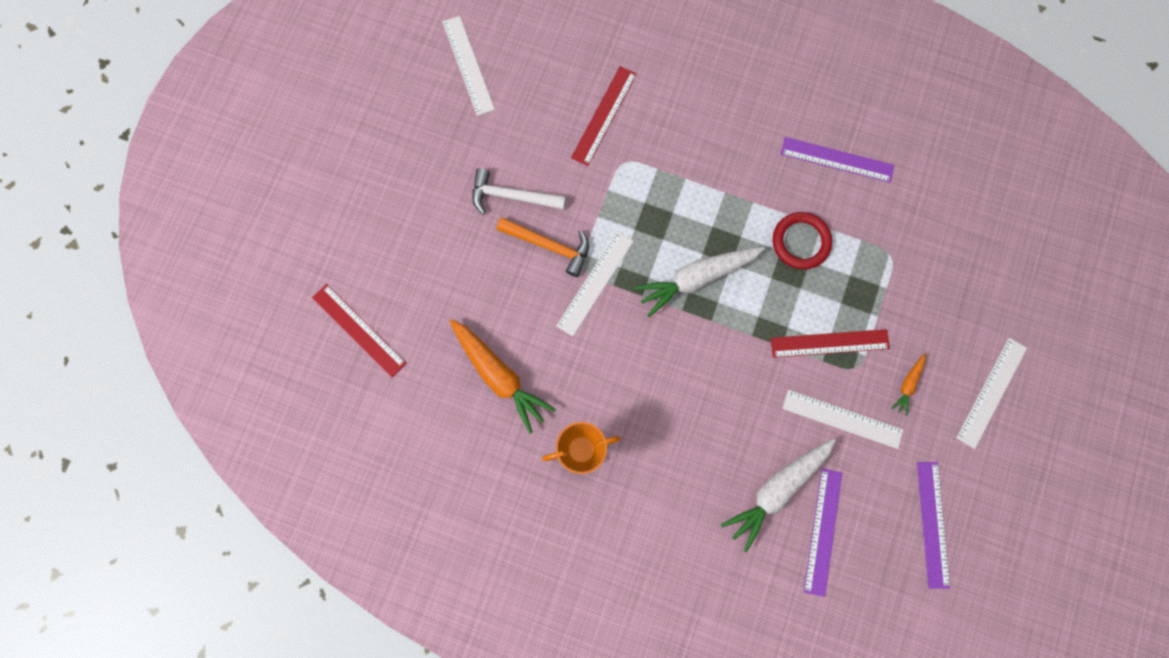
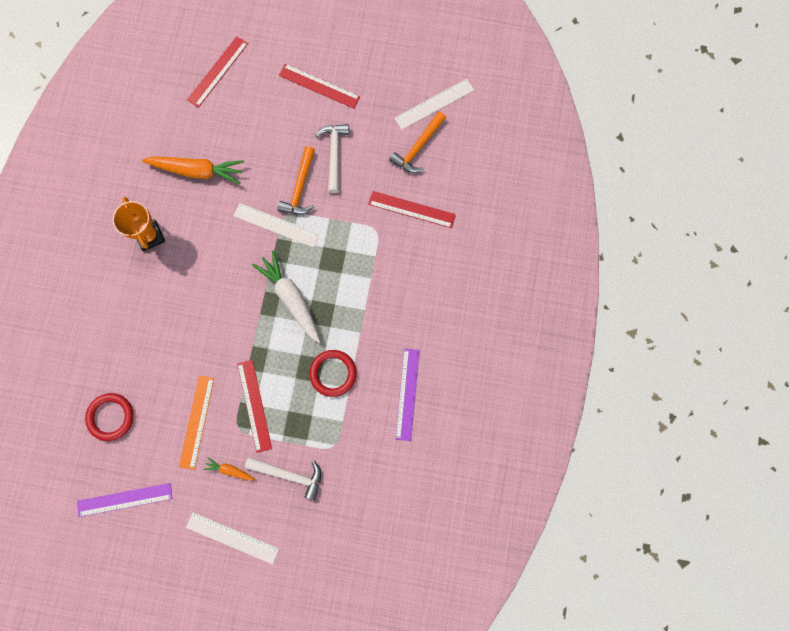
camera: 80 degrees right, 0 degrees up
orange carrot [450,319,556,434] -> orange carrot turned 120 degrees counterclockwise [142,156,244,184]
white carrot [721,438,836,552] -> none
white ruler [782,390,903,449] -> orange ruler [179,376,214,470]
purple ruler [804,468,842,597] -> red ring [85,393,134,441]
none -> white hammer [245,457,321,500]
none -> red ruler [279,64,360,109]
none -> orange hammer [389,111,446,173]

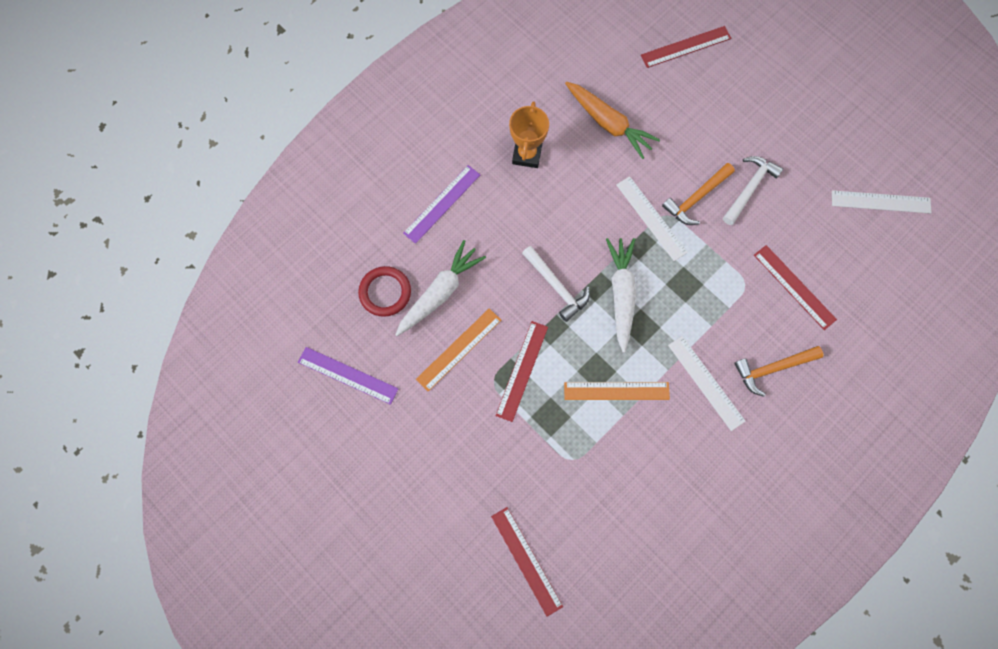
camera: 35 degrees right, 5 degrees down
white ruler [186,512,279,564] -> white ruler moved to [668,336,746,431]
orange carrot [203,457,255,480] -> none
white hammer [245,457,321,500] -> white hammer moved to [522,246,590,322]
red ruler [279,64,360,109] -> red ruler moved to [491,507,563,617]
red ring [309,350,357,397] -> orange ruler [564,382,670,400]
orange hammer [389,111,446,173] -> orange hammer moved to [734,346,824,397]
purple ruler [395,348,420,441] -> purple ruler moved to [403,165,480,244]
none -> white carrot [395,240,486,336]

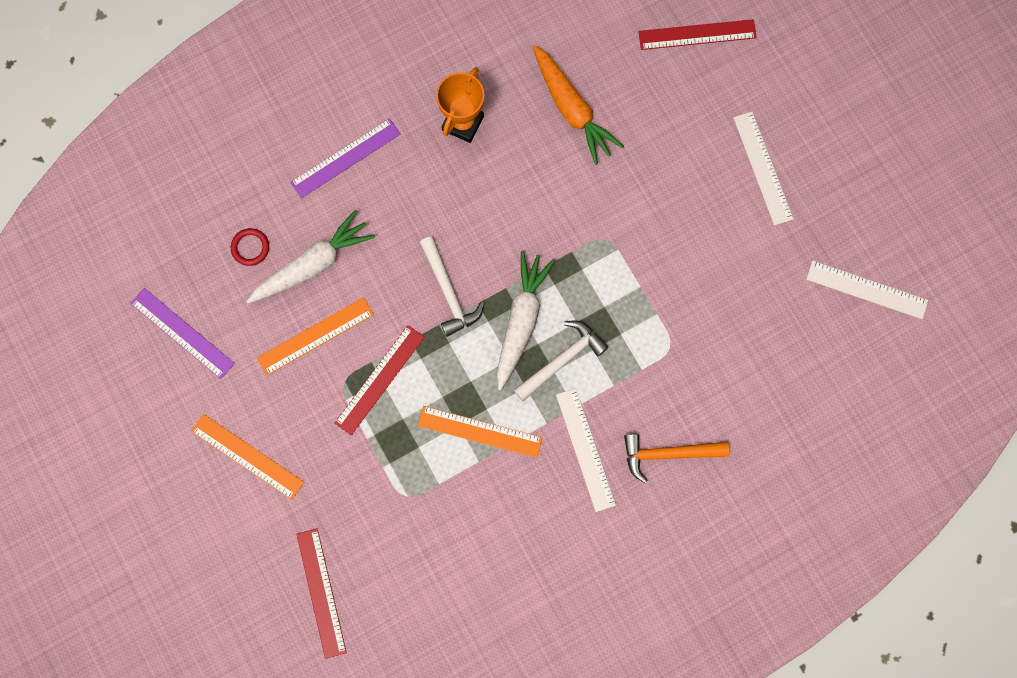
camera: 15 degrees right, 5 degrees up
red ring [358,266,411,317] -> red ring [231,228,269,266], size x0.62
white ruler [616,176,688,261] -> white ruler moved to [733,112,793,226]
orange hammer [662,163,735,225] -> none
white hammer [723,156,783,225] -> white hammer moved to [514,321,608,401]
red ruler [754,245,837,330] -> none
none -> orange ruler [191,414,304,500]

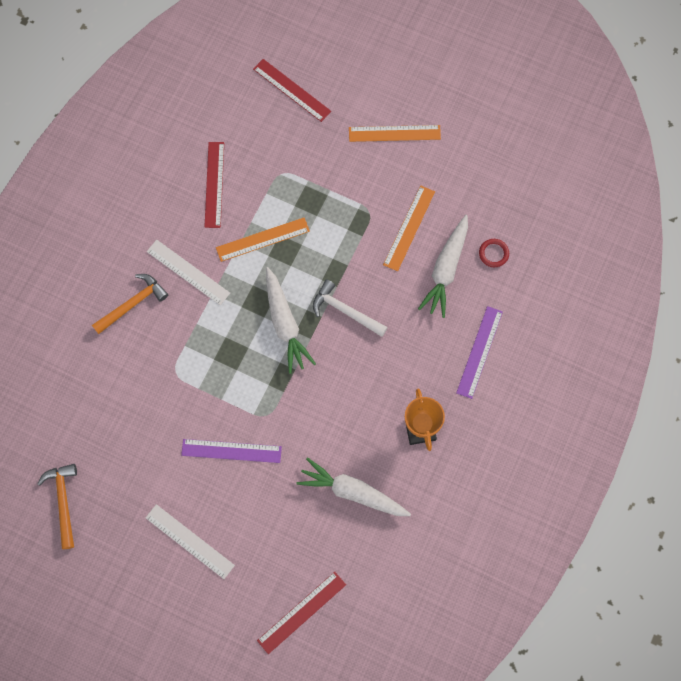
camera: 145 degrees right, 5 degrees down
purple ruler [130,288,235,379] -> purple ruler moved to [181,439,282,463]
red ruler [335,325,425,435] -> red ruler moved to [204,142,224,228]
white hammer [514,321,608,401] -> none
orange carrot [533,45,624,165] -> white carrot [296,457,411,516]
white ruler [806,261,928,319] -> orange hammer [37,464,77,549]

